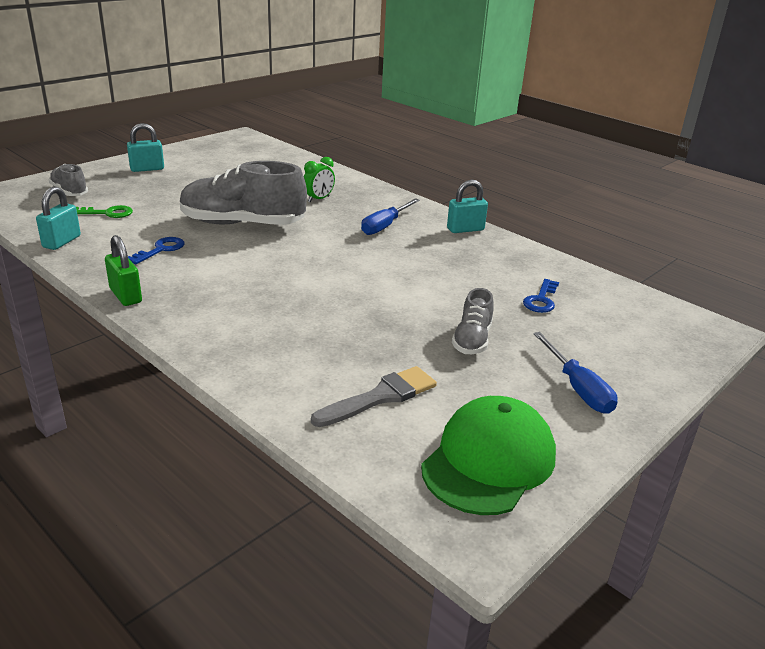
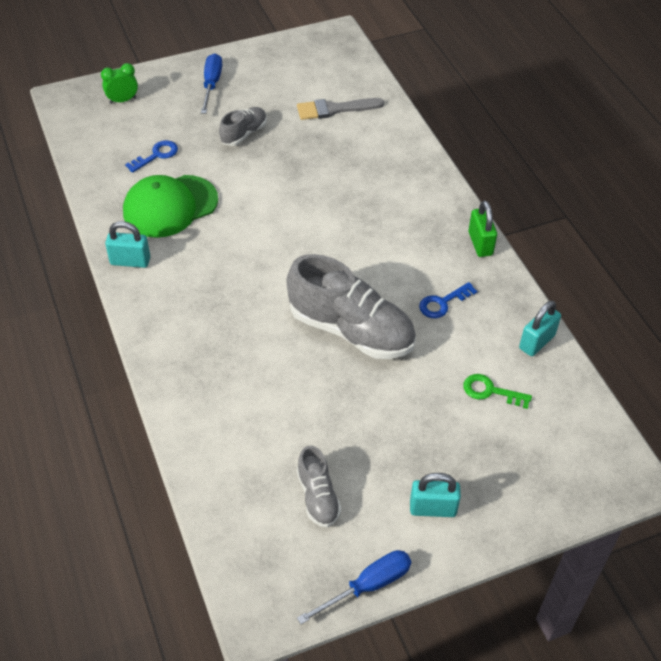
camera: 155 degrees left, 20 degrees up
grey shoe [48,164,88,196] -> grey shoe moved to [297,446,341,527]
green clock [304,157,335,202] -> green clock moved to [101,63,138,104]
blue screwdriver [361,198,420,235] -> blue screwdriver moved to [297,550,411,624]
green cap [421,396,556,515] -> green cap moved to [123,175,218,238]

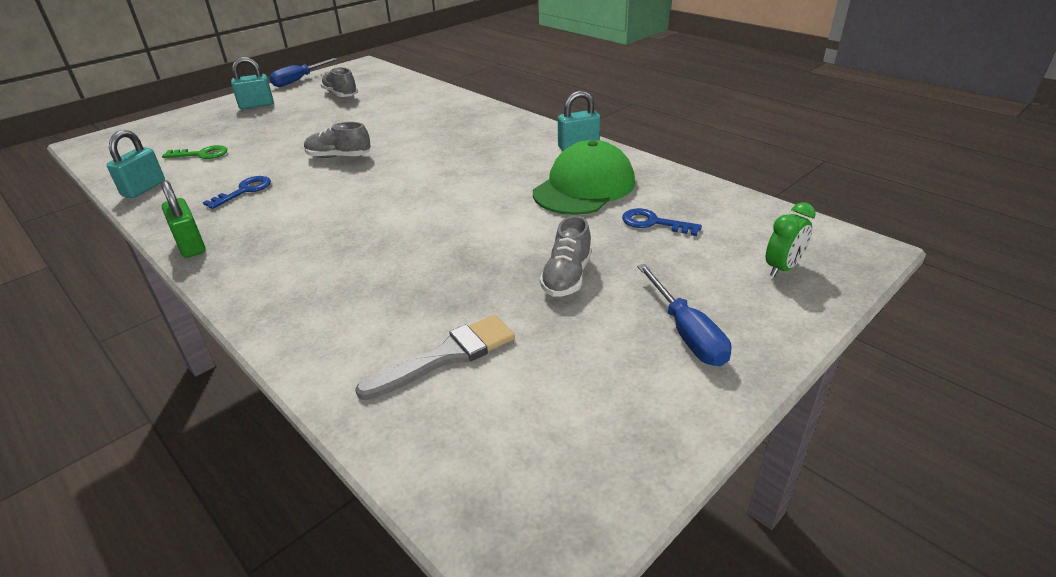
camera: 160 degrees right, 15 degrees down
blue key [125,140,178,173] -> blue key turned 90 degrees clockwise [622,208,702,236]
grey shoe [287,254,416,359] -> grey shoe [304,122,370,158], size x0.51

